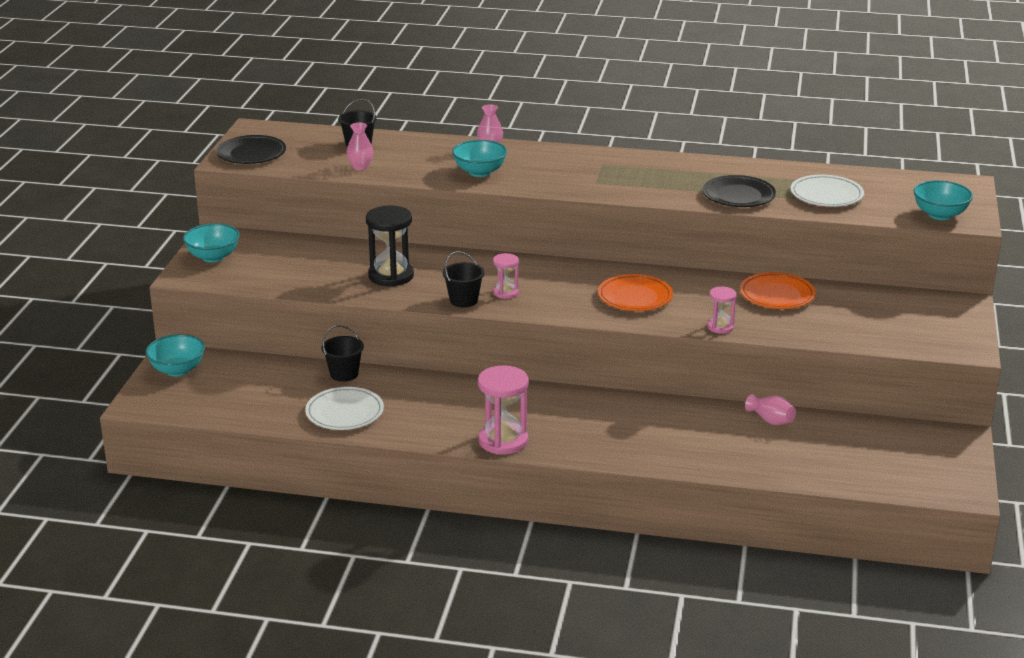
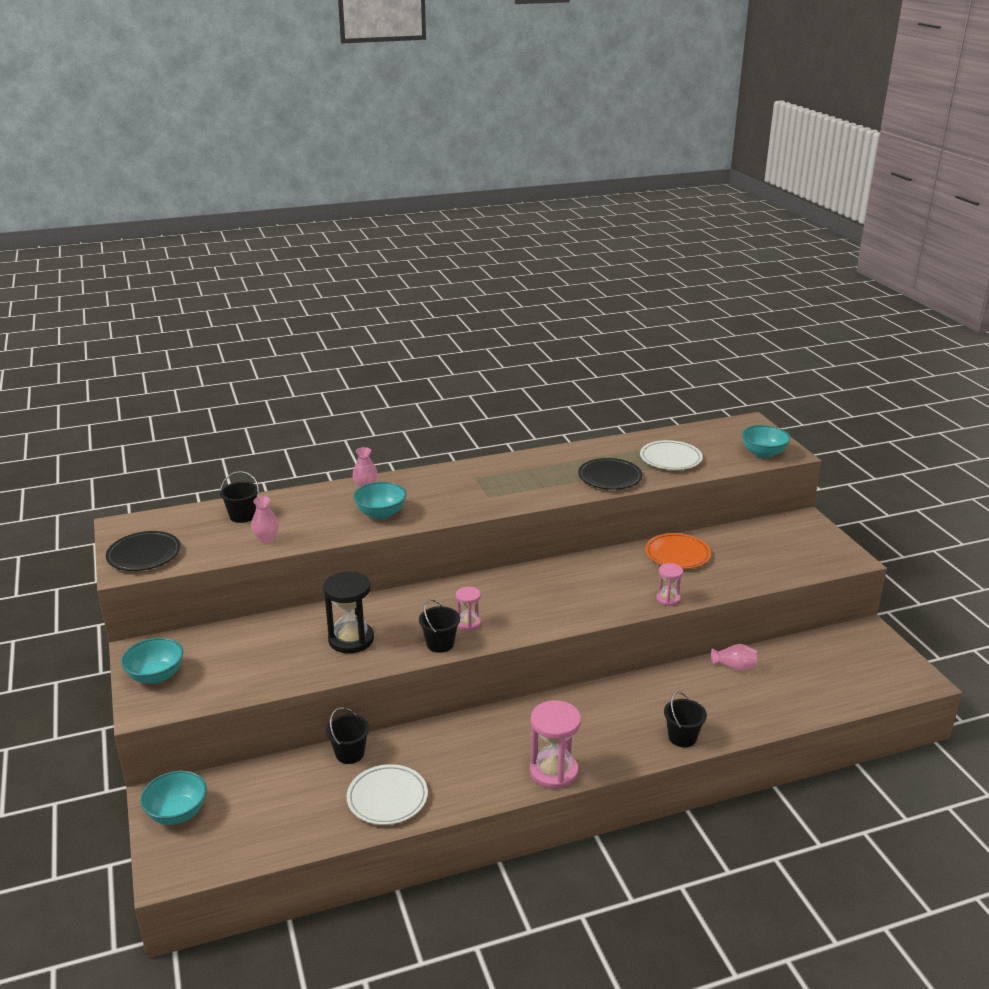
camera: 30 degrees left, 0 degrees up
orange plate [598,274,673,311] -> none
none -> black bucket [664,692,707,747]

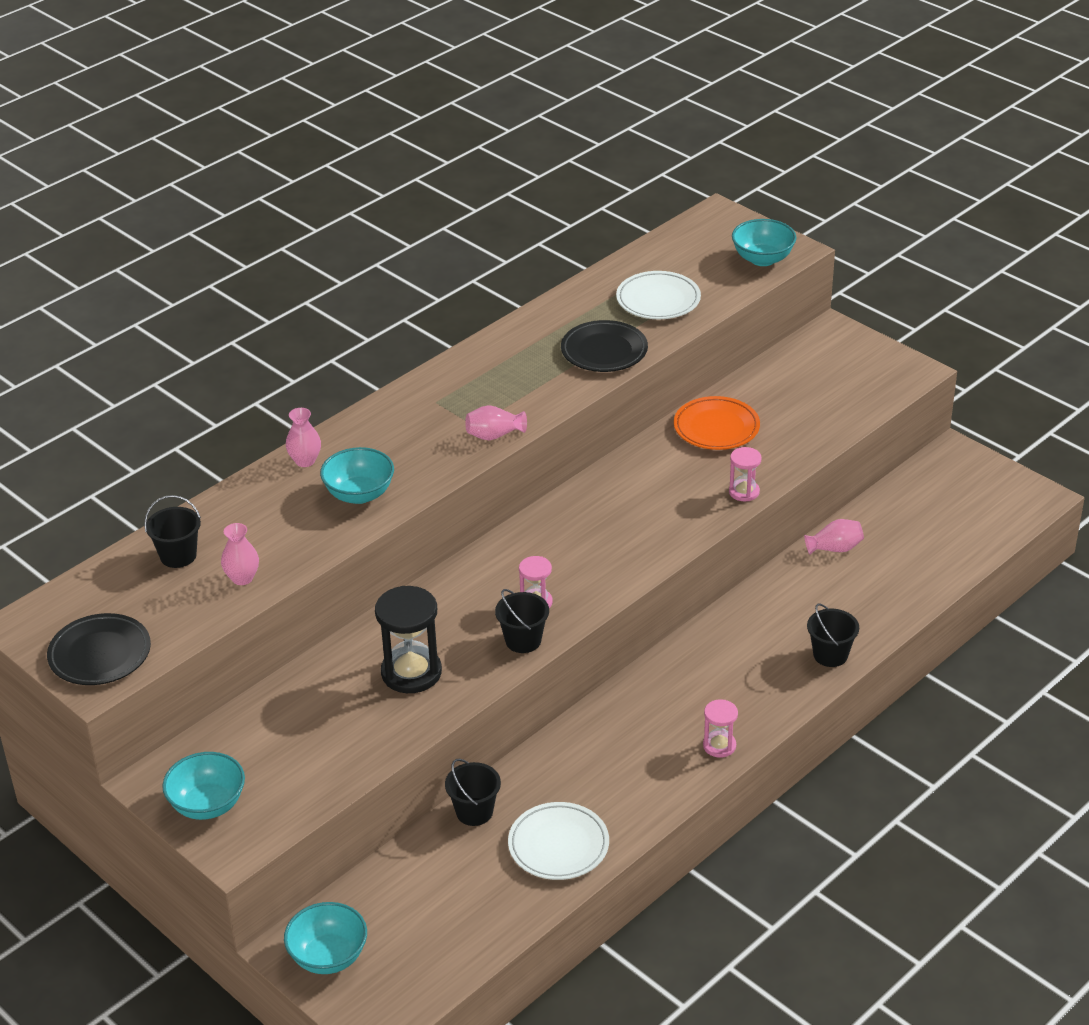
camera: 25 degrees left, 10 degrees up
pink hourglass [530,700,581,789] -> pink hourglass [703,699,738,758], size x0.55
none -> pink vase [465,405,527,440]

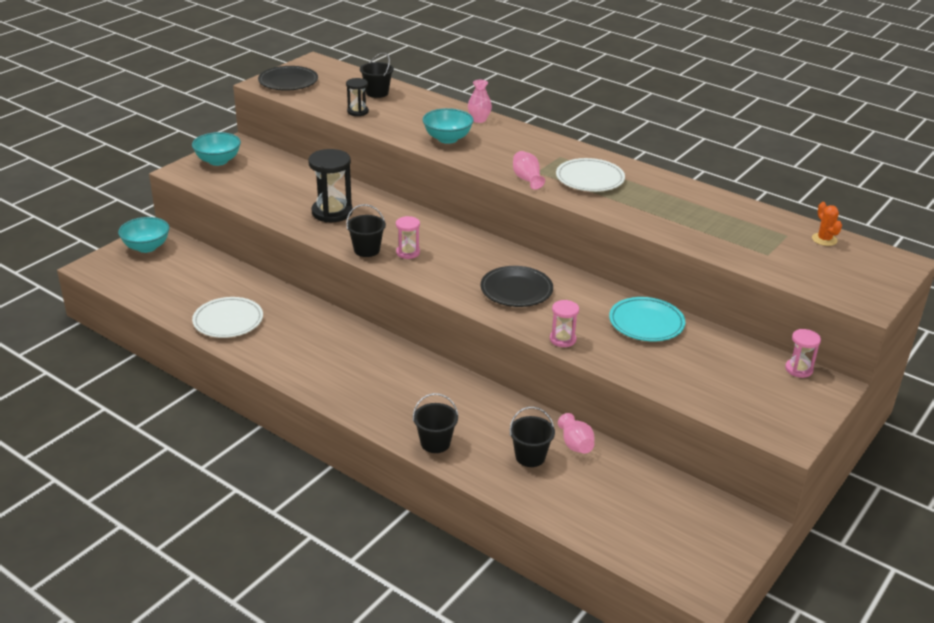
camera: 80 degrees right, 5 degrees down
pink vase [221,523,259,585] -> black hourglass [346,78,369,116]
black bucket [445,759,501,826] -> black bucket moved to [510,407,555,467]
black plate [561,320,648,372] -> black plate moved to [480,266,553,307]
white plate [616,271,701,319] -> white plate moved to [556,158,625,192]
orange plate [674,396,760,450] -> turquoise plate [609,297,685,341]
pink hourglass [703,699,738,758] -> pink hourglass moved to [785,329,821,378]
turquoise bowl [732,219,796,266] -> none
none -> orange cactus [812,202,842,246]

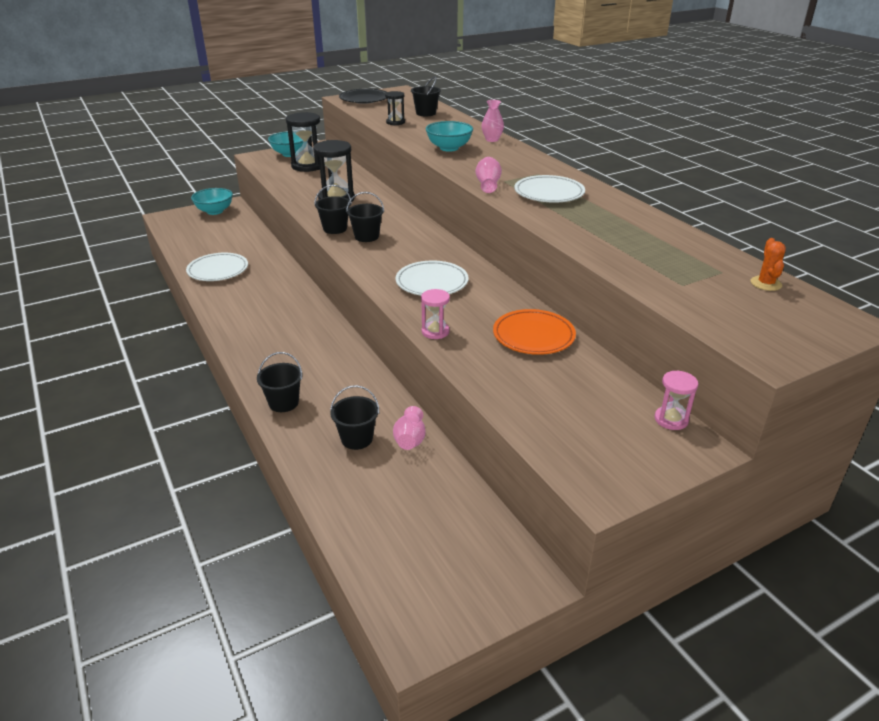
camera: 25 degrees right, 0 degrees up
pink hourglass [396,216,420,259] -> black bucket [346,192,384,242]
black plate [480,266,553,307] -> white plate [396,261,469,296]
turquoise plate [609,297,685,341] -> orange plate [493,309,576,355]
none -> black hourglass [286,112,320,172]

